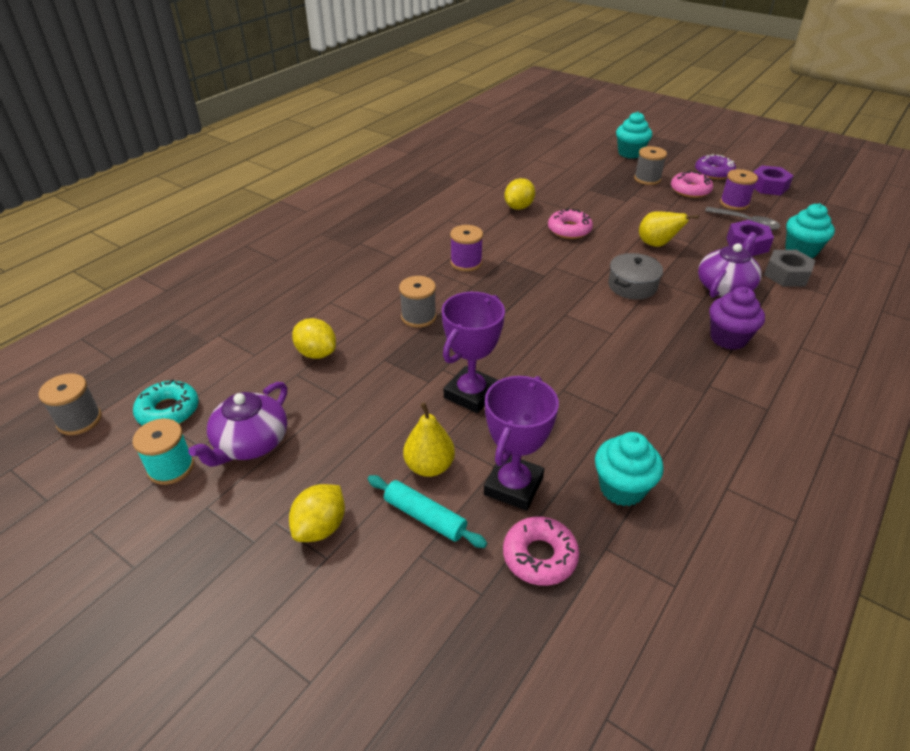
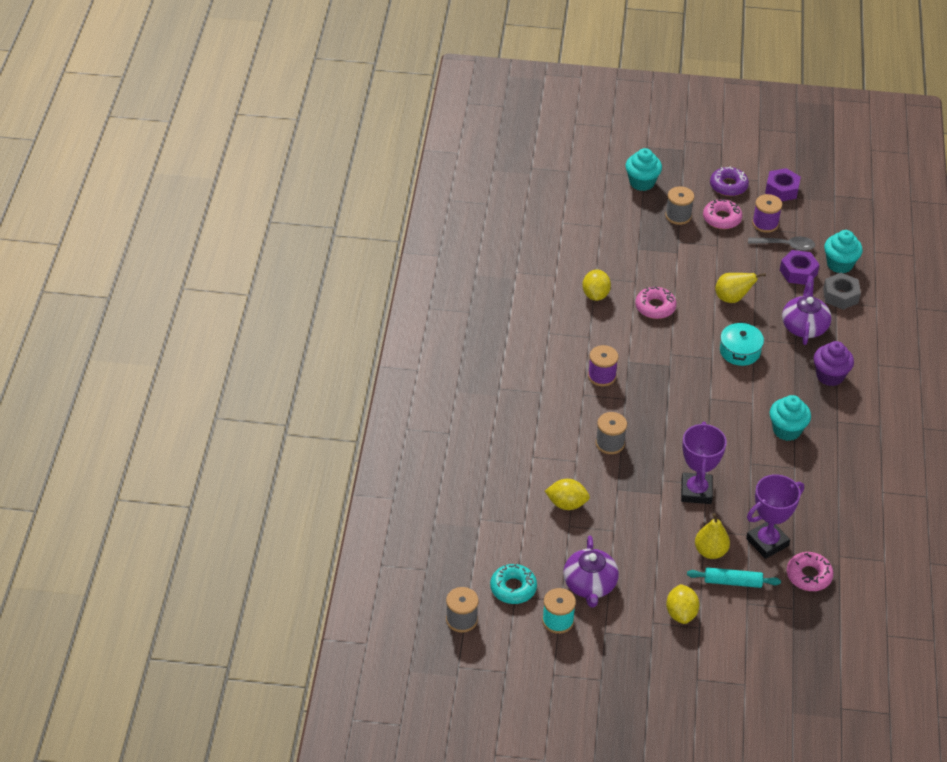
camera: 30 degrees left, 5 degrees up
purple trophy [484,376,559,511] -> purple trophy turned 60 degrees clockwise [746,474,804,559]
turquoise cupcake [595,432,664,506] -> turquoise cupcake moved to [770,395,811,441]
grey pot [608,253,663,300] -> turquoise pot [720,321,764,366]

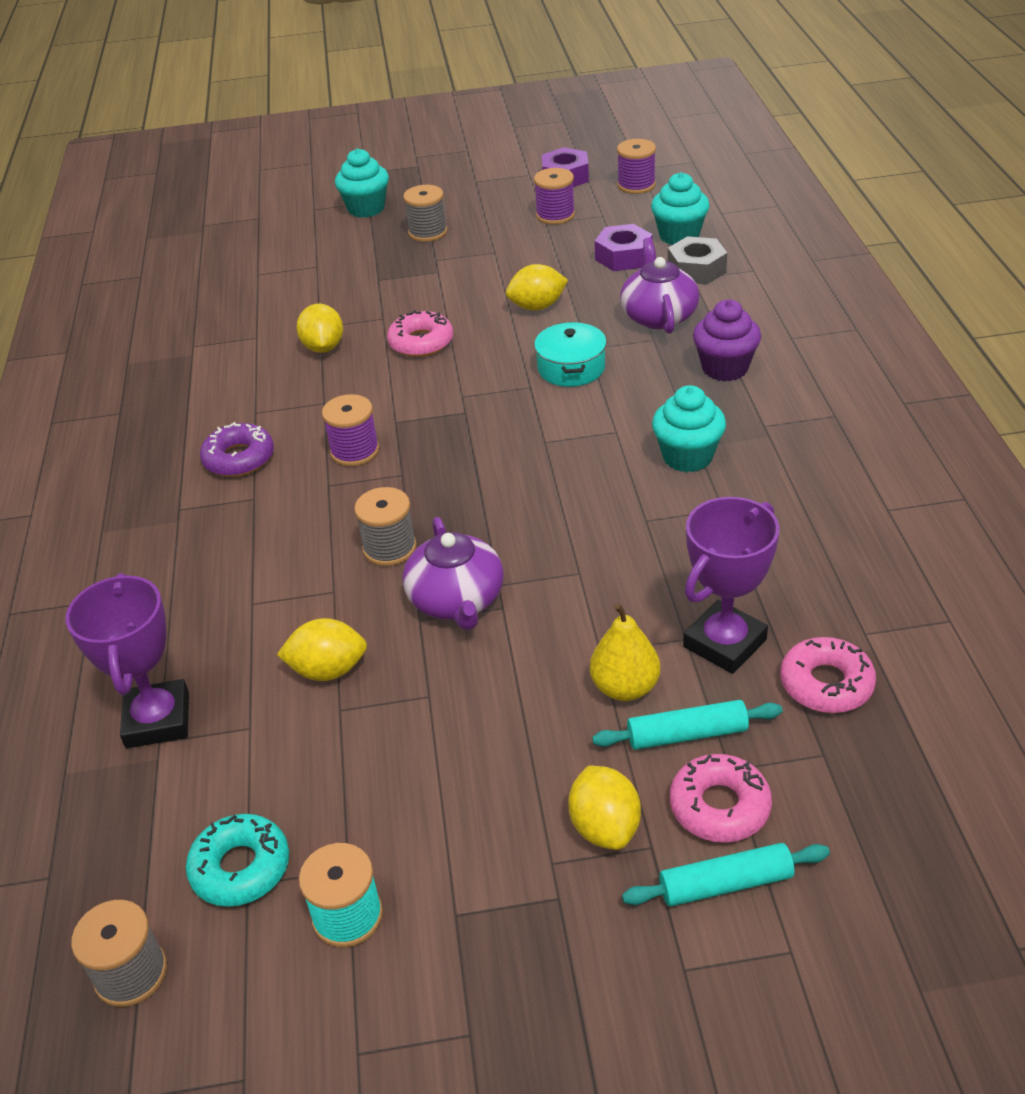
camera: 10 degrees left, 5 degrees down
purple teapot [563,536,619,607] -> purple teapot moved to [403,517,504,630]
purple trophy [681,422,727,504] -> purple trophy moved to [66,573,189,748]
pink donut [703,199,742,229] -> pink donut moved to [670,754,772,843]
purple donut [710,167,749,196] -> purple donut moved to [200,422,274,477]
yellow pear [715,273,766,303] -> yellow lemon [506,264,568,310]
grey spoon [748,237,815,251] -> none
none -> purple spool [617,139,656,194]
none -> turquoise rolling pin [622,843,830,907]

